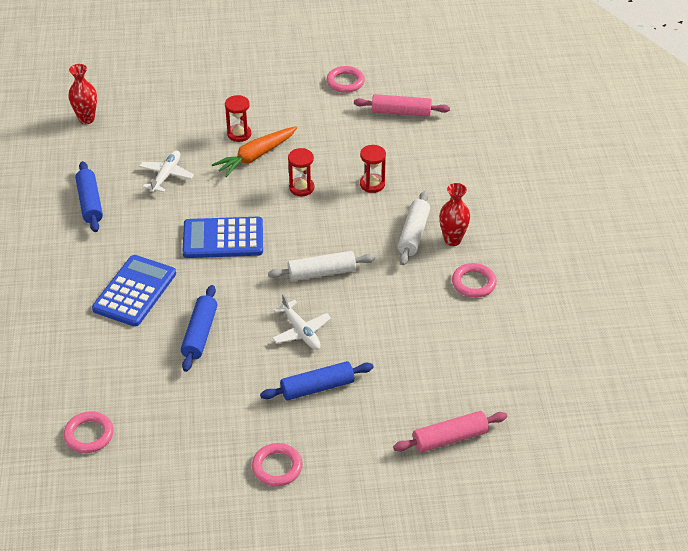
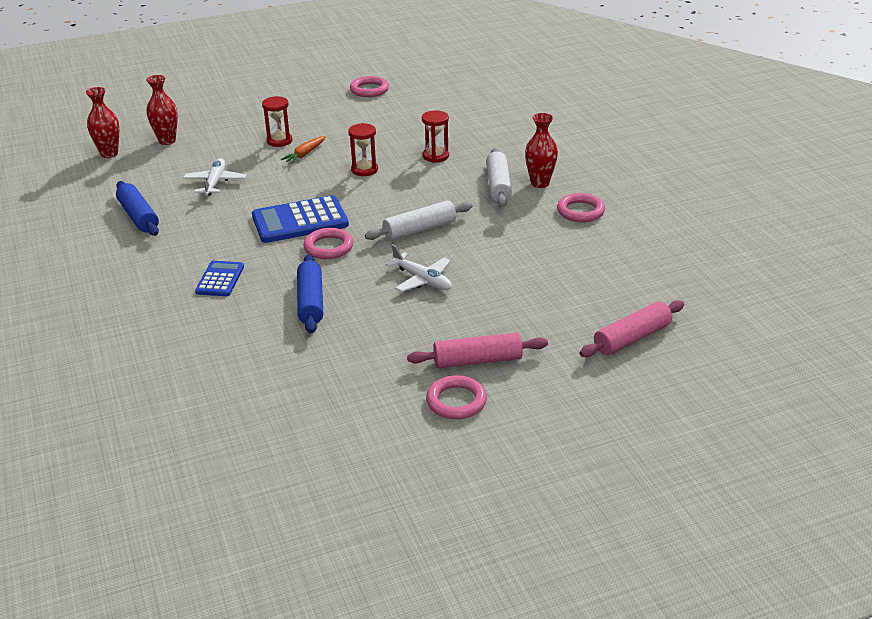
camera: 15 degrees left, 10 degrees down
pink ring [64,411,114,453] -> pink ring moved to [303,228,353,259]
blue calculator [92,255,176,327] -> blue calculator [195,261,244,296], size x0.58
orange carrot [212,126,297,177] -> orange carrot [281,136,326,164], size x0.59
blue rolling pin [260,361,374,400] -> none
pink rolling pin [354,94,450,117] -> pink rolling pin moved to [407,332,548,368]
none -> red vase [146,75,178,145]

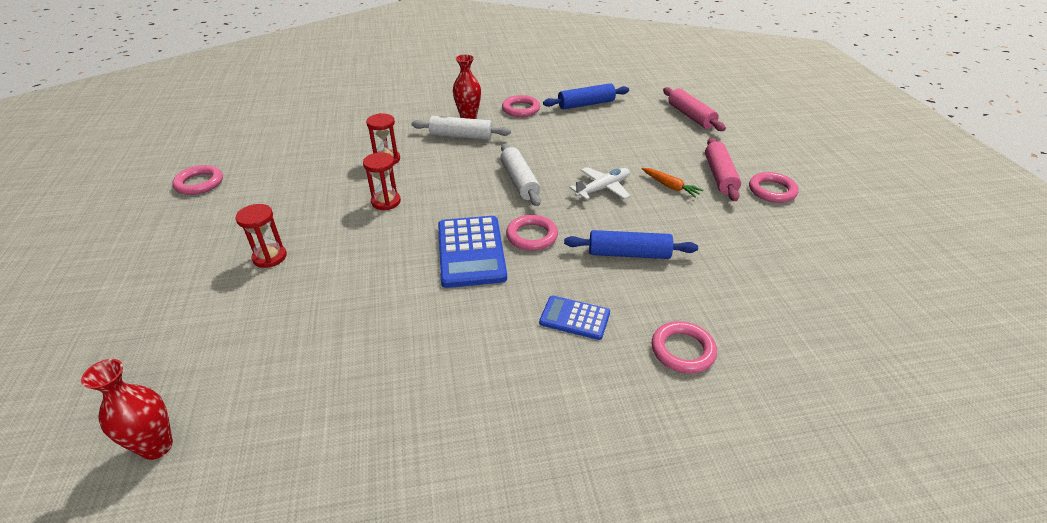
camera: 80 degrees left, 5 degrees up
blue rolling pin [116,181,159,236] -> blue rolling pin moved to [543,83,629,110]
red vase [146,75,178,145] -> none
white plane [183,158,246,195] -> none
orange carrot [281,136,326,164] -> orange carrot moved to [642,168,704,198]
none -> pink ring [652,321,717,373]

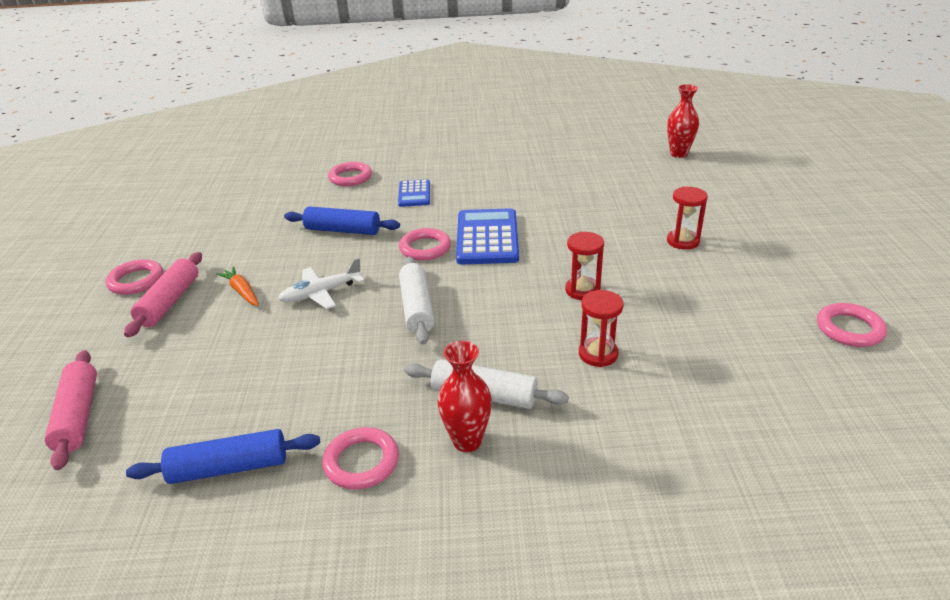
camera: 170 degrees left, 5 degrees down
blue calculator [539,295,610,340] -> blue calculator turned 60 degrees clockwise [398,179,430,207]

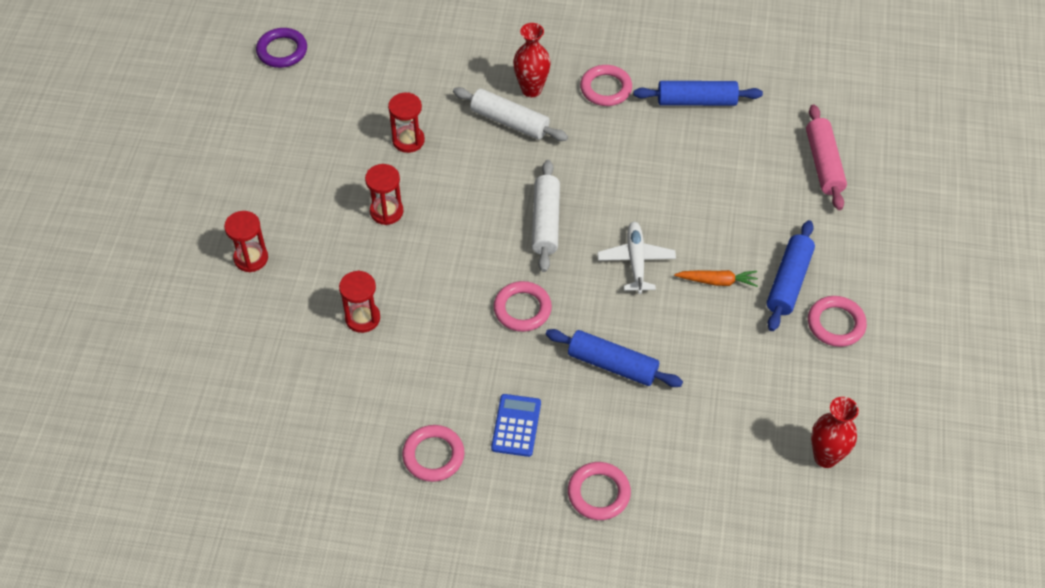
camera: 170 degrees left, 20 degrees up
pink rolling pin [124,252,202,337] -> blue rolling pin [767,220,815,331]
orange carrot [216,267,259,306] -> orange carrot turned 60 degrees counterclockwise [674,270,758,287]
white plane [278,258,364,309] -> white plane turned 75 degrees counterclockwise [597,222,676,294]
blue calculator [456,208,519,264] -> none
red vase [667,84,699,158] -> red vase moved to [811,397,859,468]
pink ring [817,303,887,347] -> pink ring moved to [402,425,464,482]
none -> purple ring [256,28,307,68]
none -> red hourglass [339,270,380,333]

